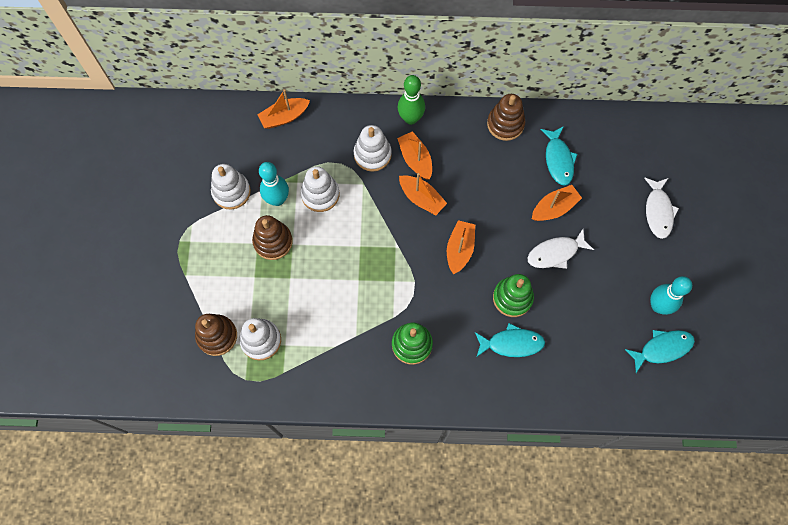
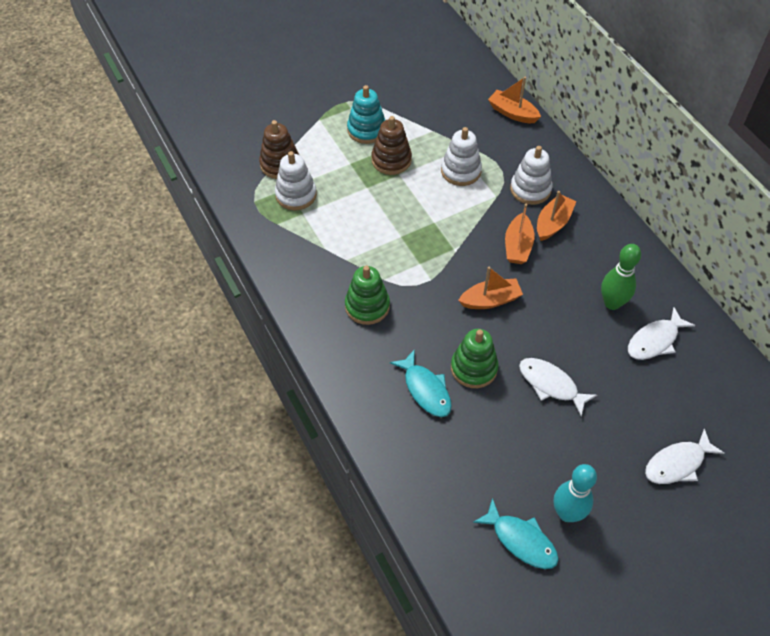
camera: 60 degrees right, 15 degrees down
white stacking toy [211,164,251,209] -> none
turquoise bowling pin [259,162,289,206] -> none
green bowling pin [398,75,425,125] -> green bowling pin moved to [601,244,641,310]
brown stacking toy [487,94,525,141] -> none
orange boat [532,185,582,221] -> none
turquoise fish [541,126,578,185] -> white fish [628,307,695,360]
none -> turquoise stacking toy [347,85,385,144]

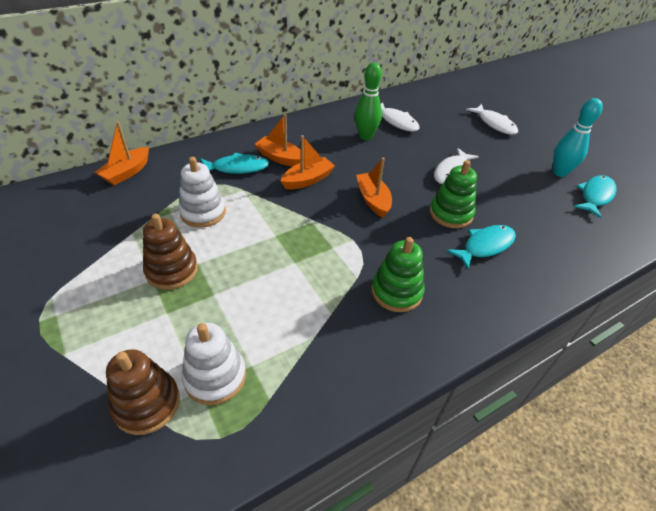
camera: 95 degrees left, 10 degrees down
turquoise stacking toy [347,85,385,144] -> none
orange boat [505,204,535,264] -> orange boat turned 45 degrees counterclockwise [281,135,335,190]
white stacking toy [510,146,552,205] -> turquoise fish [200,153,269,174]

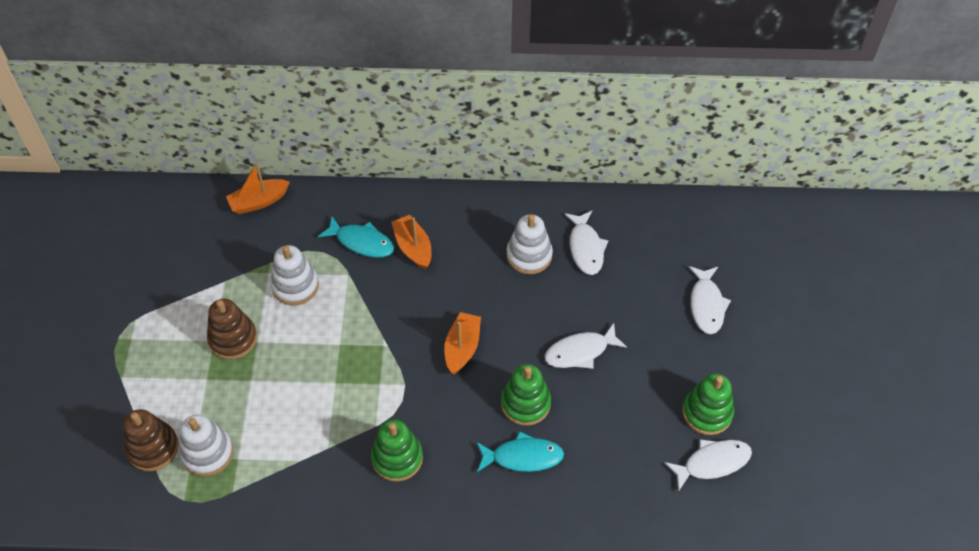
camera: 35 degrees right, 10 degrees up
orange boat [281,135,335,190] -> none
green bowling pin [355,63,382,140] -> white stacking toy [506,214,553,274]
turquoise bowling pin [553,98,603,177] -> green stacking toy [683,373,734,435]
turquoise fish [574,175,616,218] -> white fish [665,439,752,491]

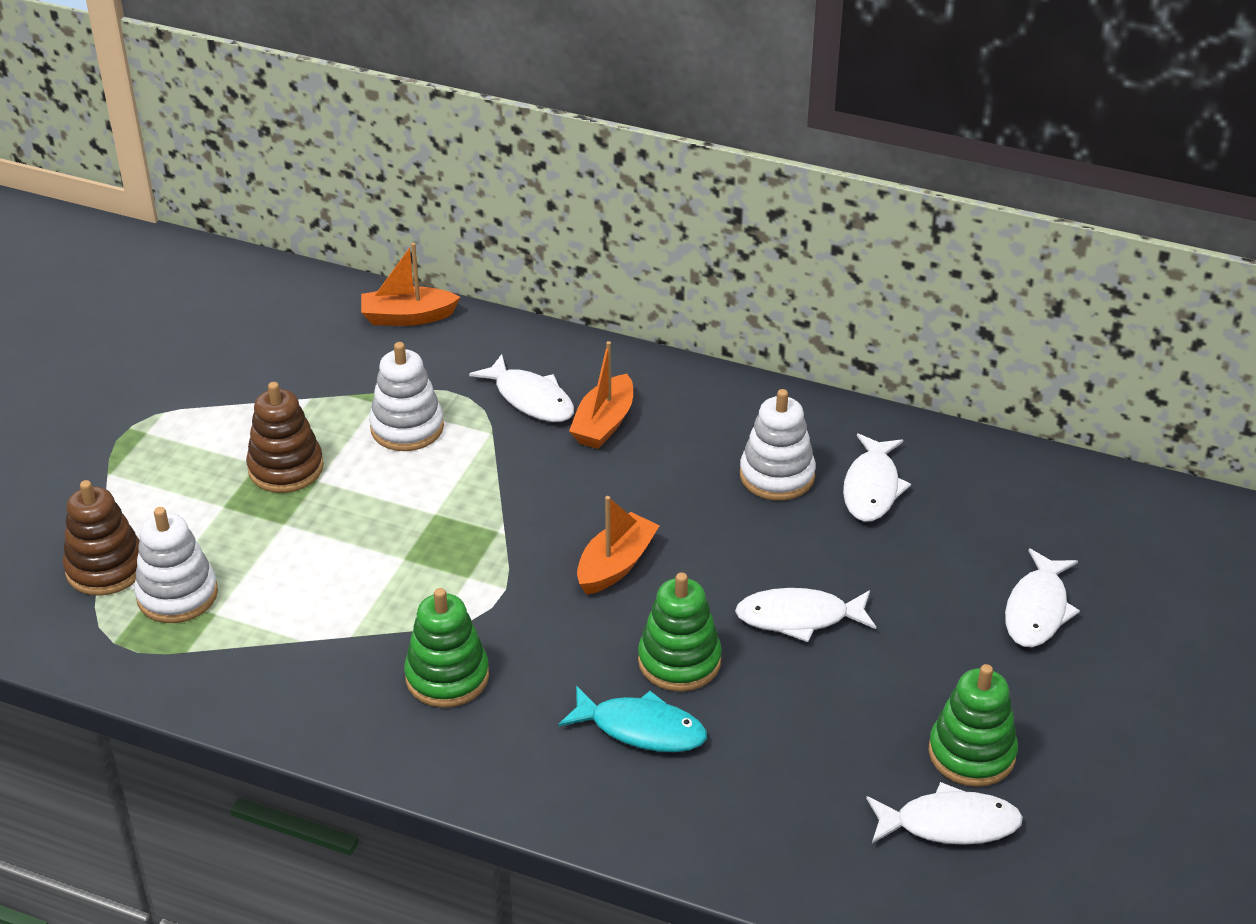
camera: 20 degrees right, 15 degrees down
turquoise fish [318,216,394,258] -> white fish [469,354,574,422]
orange boat [391,215,431,270] -> orange boat turned 150 degrees counterclockwise [569,341,633,449]

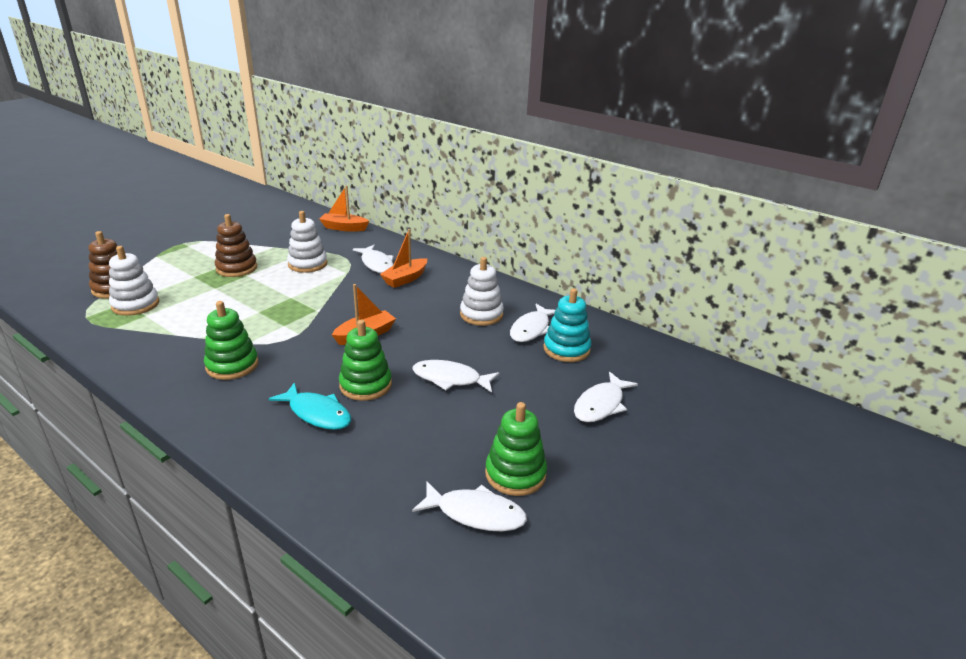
camera: 15 degrees right, 10 degrees down
none -> turquoise stacking toy [543,288,591,362]

